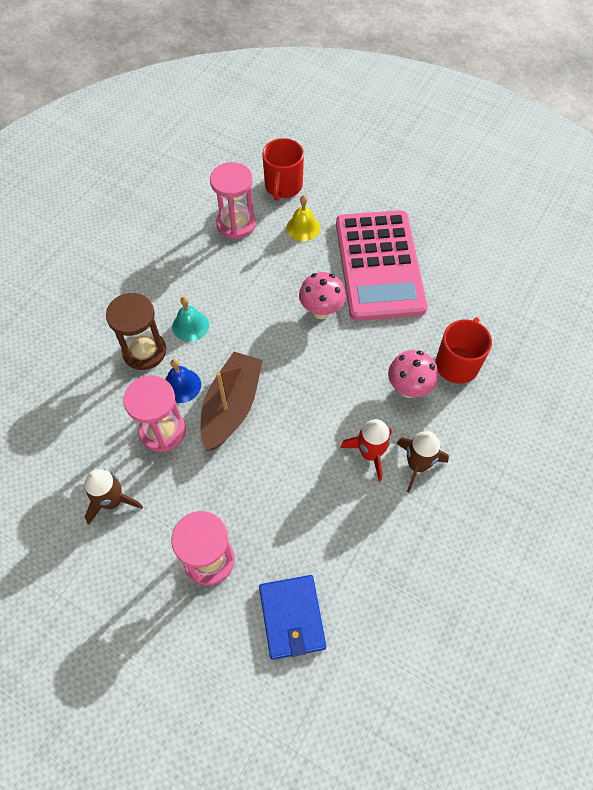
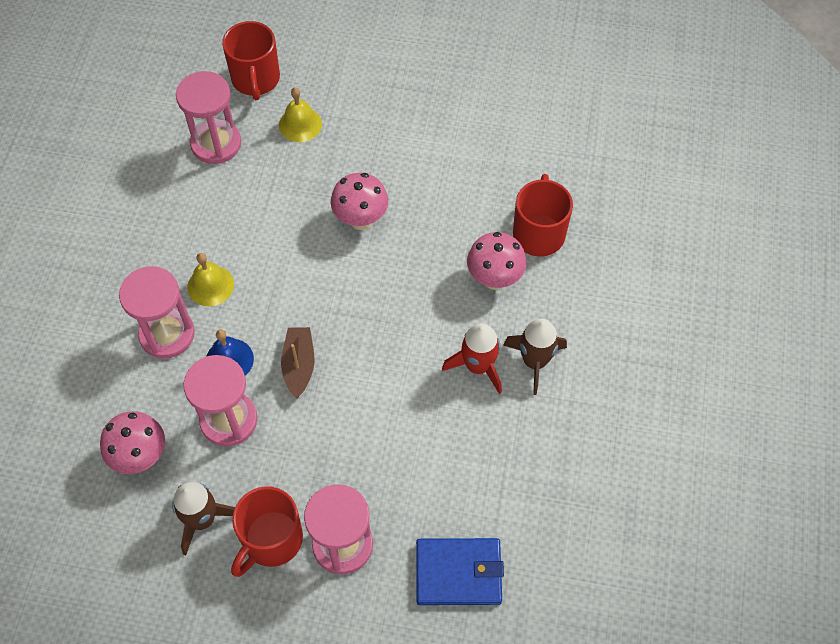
camera: 20 degrees left, 0 degrees up
brown hourglass [106,293,166,370] -> pink hourglass [119,266,194,359]
turquoise bell [172,297,209,342] -> yellow bell [187,253,234,306]
brown boat [201,352,263,451] -> brown boat [281,327,314,399], size x0.57
blue wallet [259,575,326,660] -> blue wallet turned 60 degrees counterclockwise [416,538,504,605]
pink calculator [336,210,427,321] -> none
none -> pink mushroom [100,411,165,474]
none -> red mug [231,486,303,577]

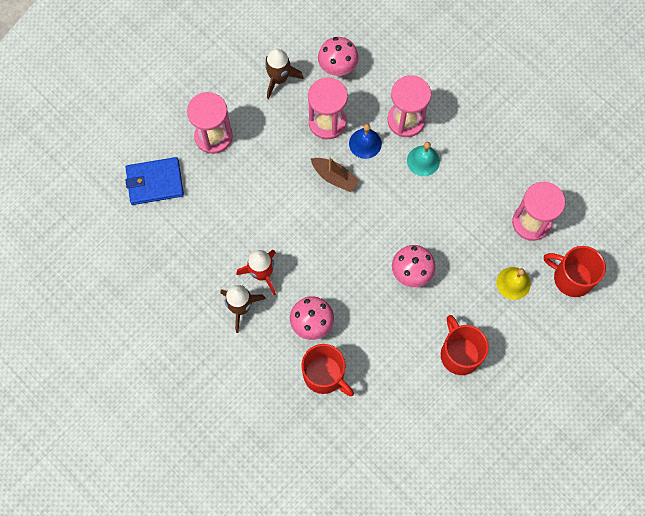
camera: 125 degrees right, 10 degrees up
yellow bell [187,253,234,306] -> turquoise bell [407,142,440,176]
red mug [231,486,303,577] -> red mug moved to [441,315,489,375]
blue wallet [416,538,504,605] -> blue wallet turned 45 degrees clockwise [125,157,184,205]

